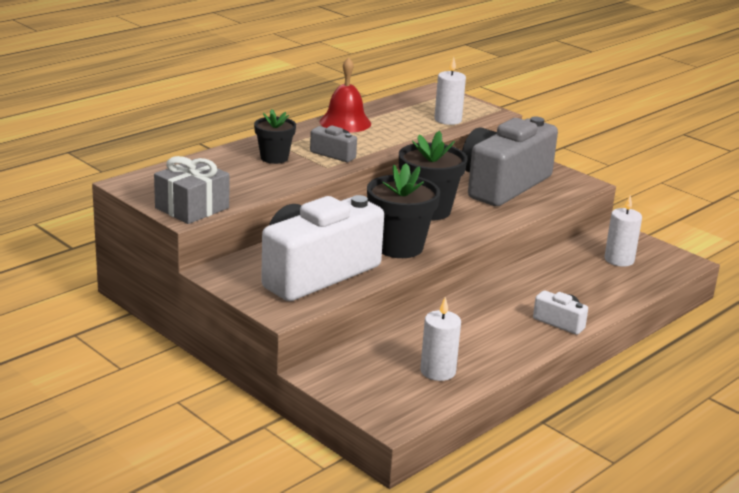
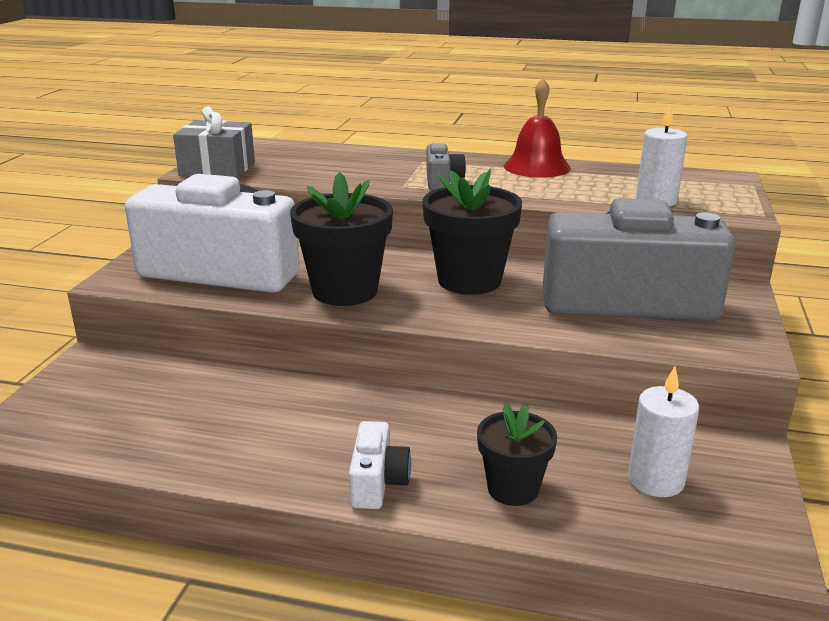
camera: 60 degrees right, 0 degrees up
black flower pot [254,109,296,164] -> black flower pot moved to [477,404,557,506]
white candle [420,297,461,381] -> none

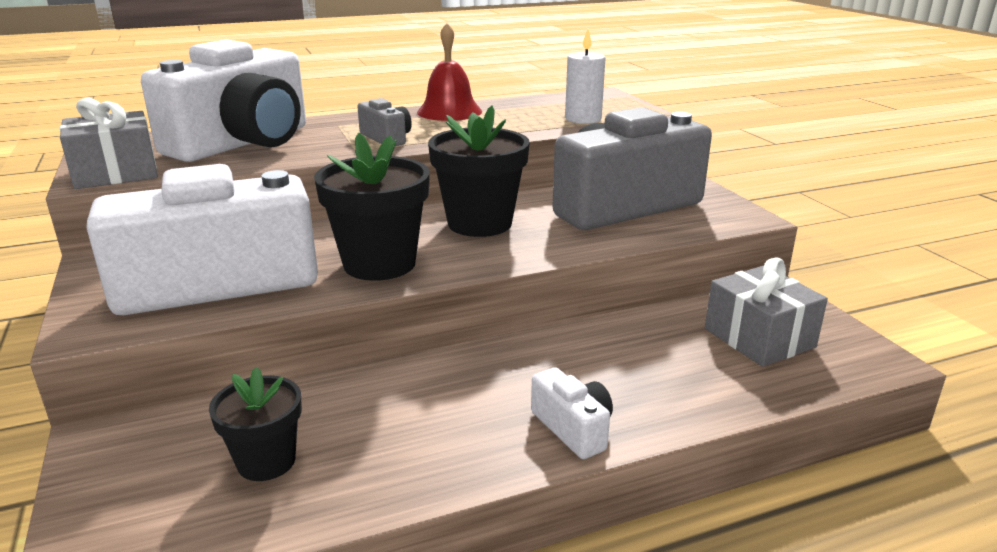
camera: 35 degrees left, 0 degrees up
black flower pot [477,404,557,506] -> black flower pot moved to [209,367,302,481]
white candle [628,366,699,497] -> grey gift [705,258,828,367]
none -> white camera [141,39,306,162]

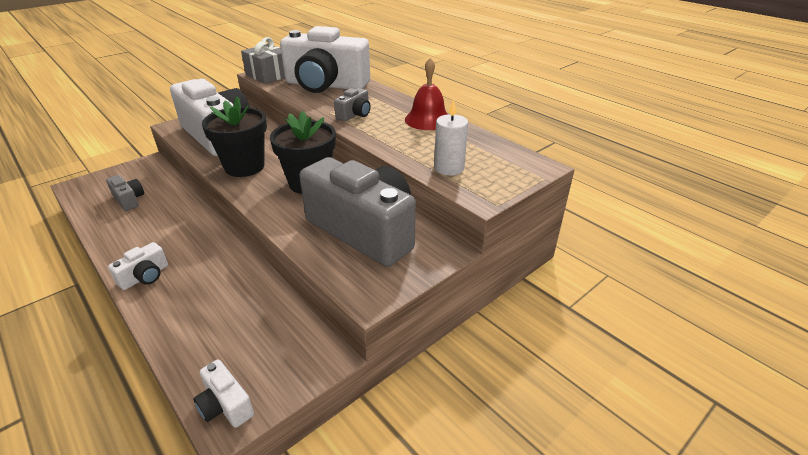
camera: 70 degrees right, 10 degrees up
black flower pot [209,367,302,481] -> grey camera [106,175,144,211]
grey gift [705,258,828,367] -> none
none -> white camera [193,360,254,428]

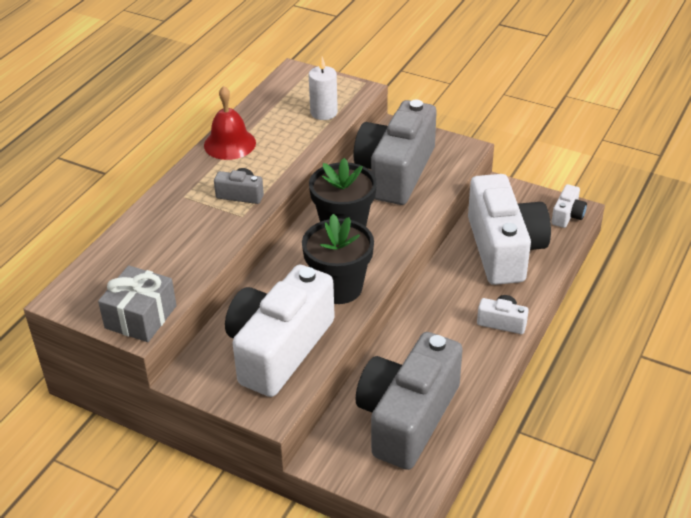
camera: 110 degrees left, 5 degrees up
grey camera [106,175,144,211] -> grey camera [356,332,463,470], size x2.41
white camera [280,26,370,93] -> white camera moved to [468,174,551,285]

